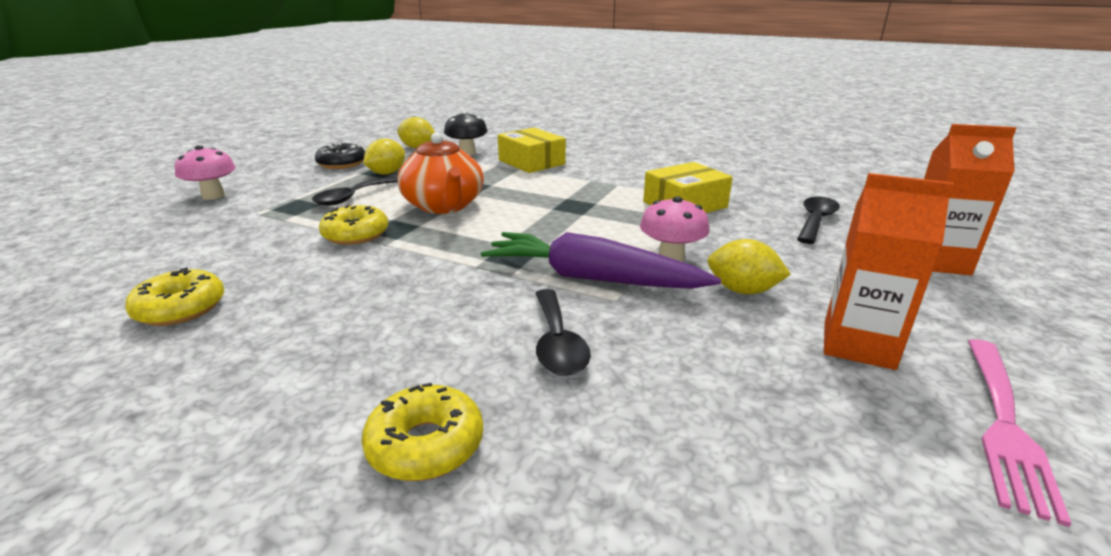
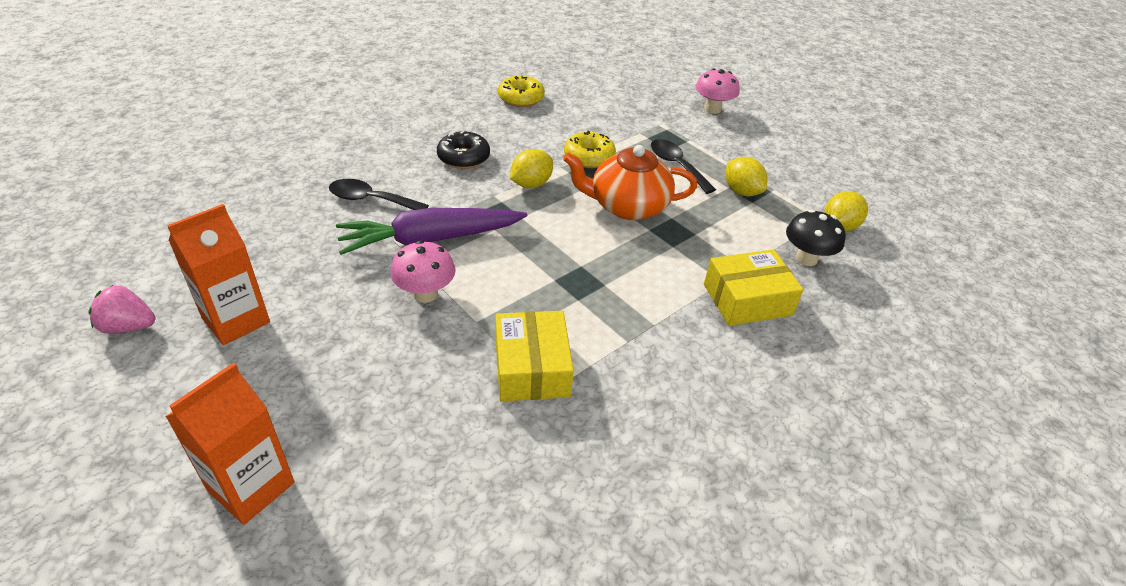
camera: 110 degrees right, 15 degrees up
black donut [315,143,365,169] -> black donut moved to [437,131,490,169]
yellow donut [362,383,483,481] -> none
purple carrot [481,232,721,289] -> purple carrot turned 150 degrees counterclockwise [336,208,527,255]
yellow lemon [708,239,791,294] -> yellow lemon moved to [510,149,553,188]
black spoon [797,196,840,244] -> none
pink fork [968,339,1071,527] -> pink strawberry [88,285,155,334]

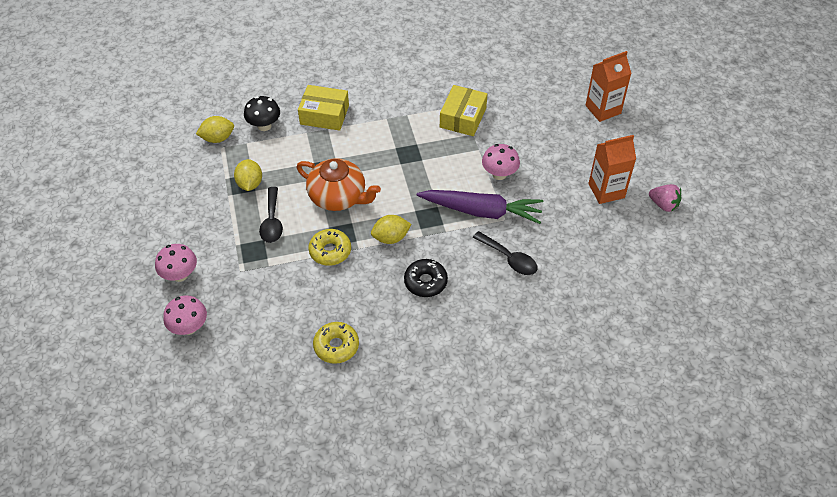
camera: 150 degrees left, 10 degrees up
none -> pink mushroom [163,295,207,335]

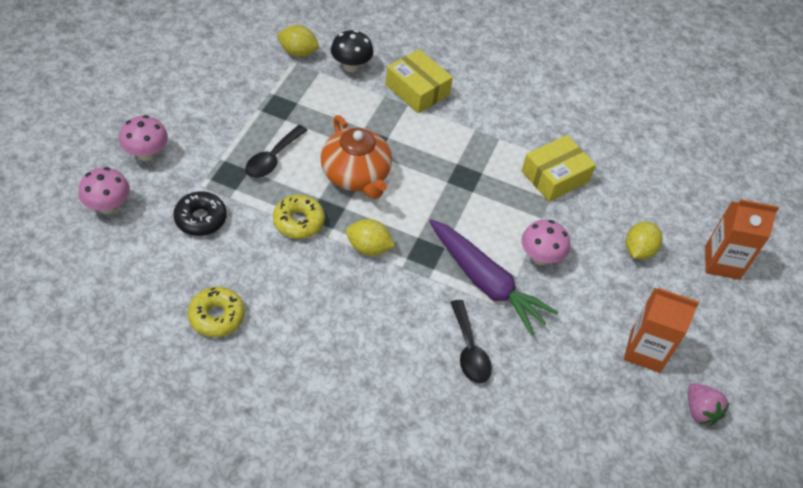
camera: 30 degrees right, 0 degrees up
yellow lemon [234,159,262,191] -> yellow lemon moved to [626,221,663,259]
black donut [404,259,448,297] -> black donut moved to [173,191,227,236]

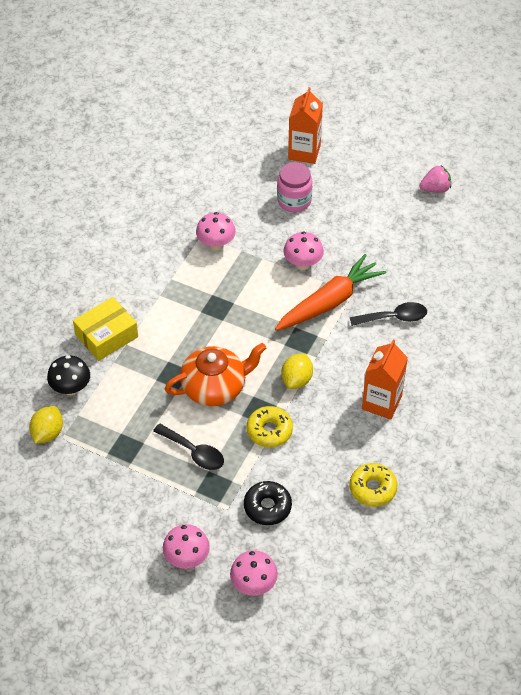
camera: 80 degrees left, 0 degrees up
purple carrot [429,219,558,336] -> orange carrot [275,254,386,331]
yellow box [521,135,596,202] -> pink mushroom [196,212,236,250]
orange carton [624,288,699,373] -> orange carton moved to [362,339,408,420]
yellow lemon [626,221,663,259] -> pink jar [277,162,312,212]

